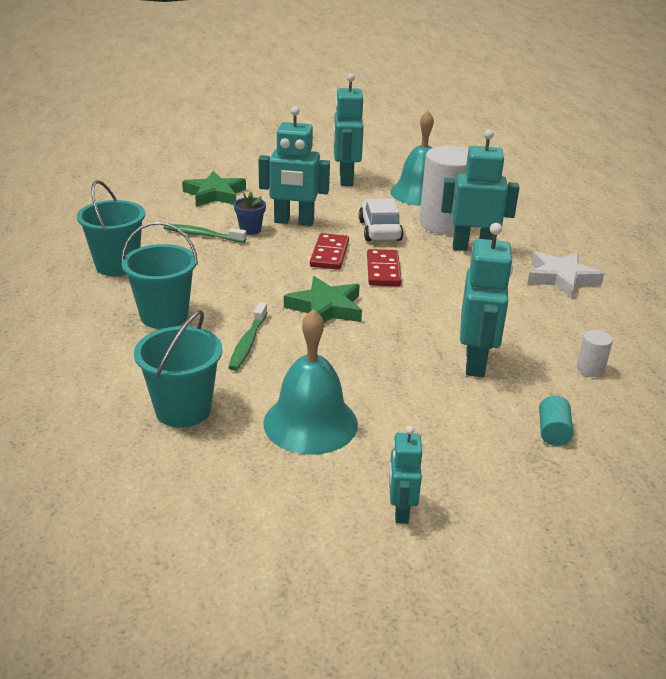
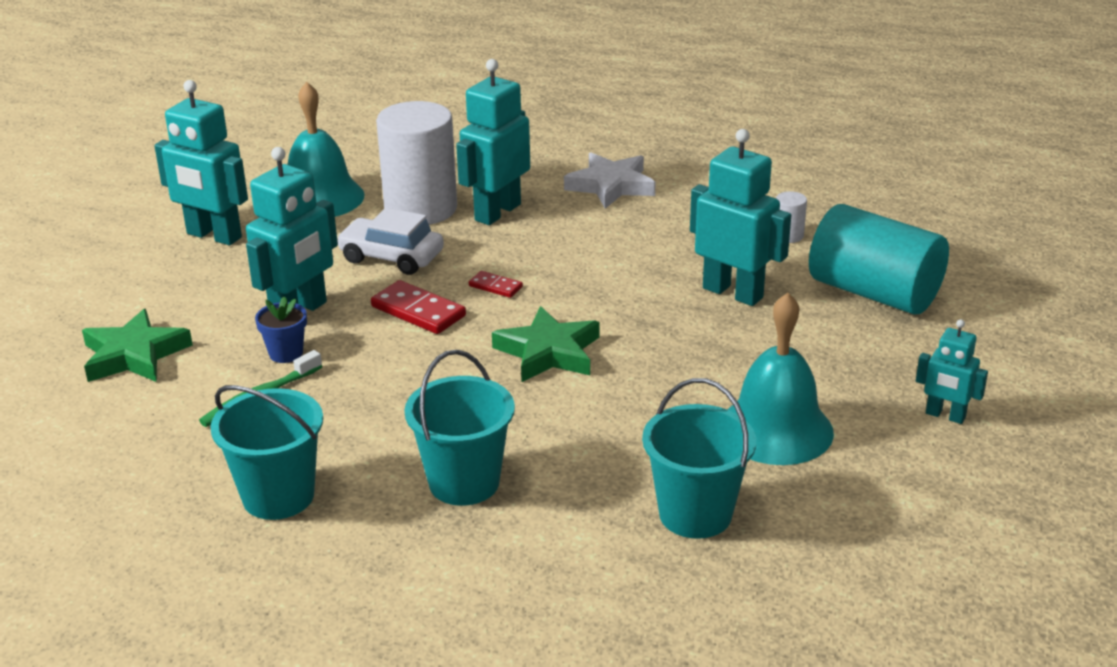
camera: 60 degrees left, 0 degrees up
green toothbrush [228,302,267,371] -> none
red domino [367,249,402,286] -> red domino [469,271,523,298], size x0.57
turquoise cylinder [539,395,573,446] -> turquoise cylinder [809,204,949,315], size x2.48

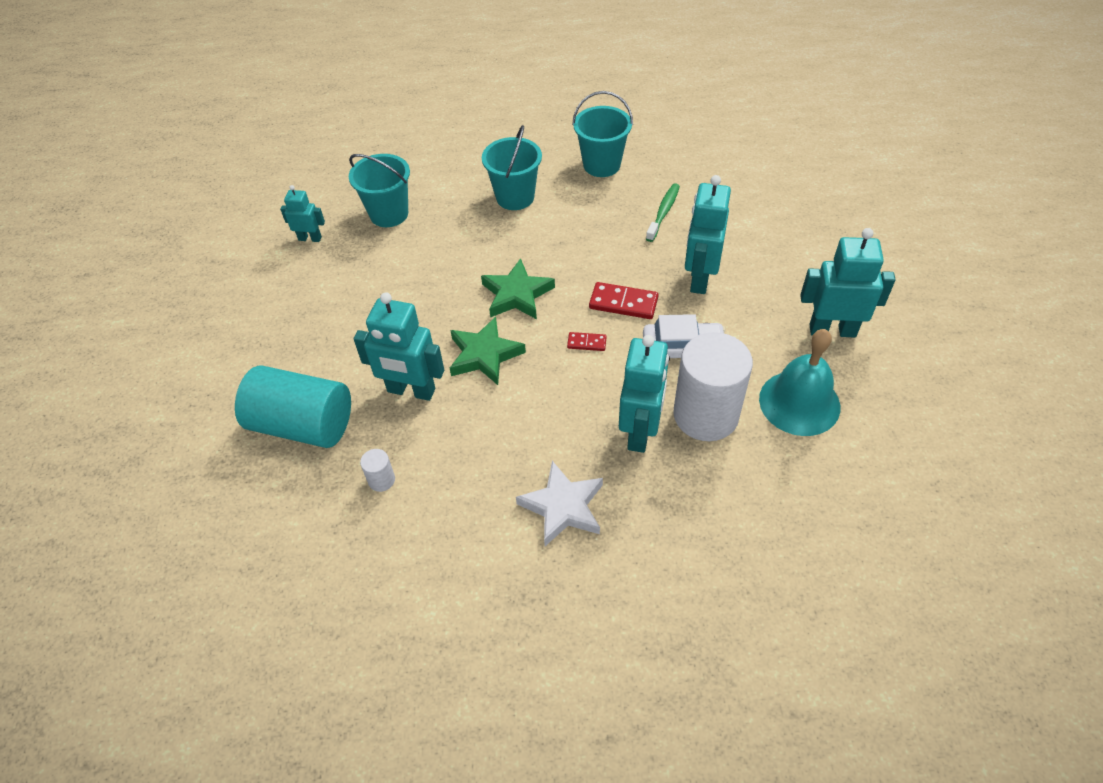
camera: 160 degrees right, 20 degrees up
green star [82,309,193,382] -> green star moved to [450,317,526,385]
blue flower pot [255,296,307,363] -> none
turquoise bell [727,292,834,465] -> none
turquoise robot [916,319,988,424] -> turquoise robot moved to [280,185,325,242]

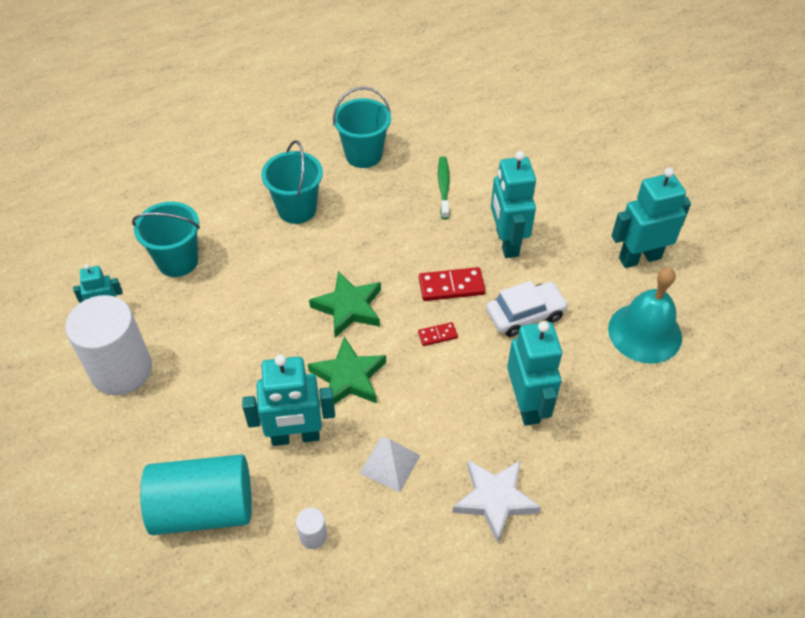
camera: 25 degrees left, 0 degrees up
white cylinder [674,332,753,441] -> white cylinder moved to [65,295,152,396]
none -> white pyramid [360,437,421,492]

